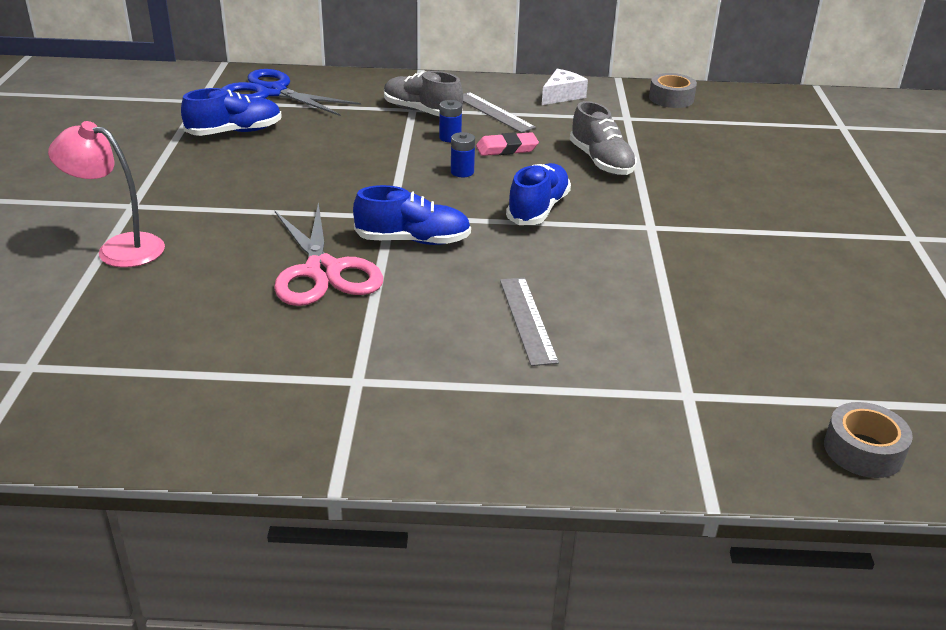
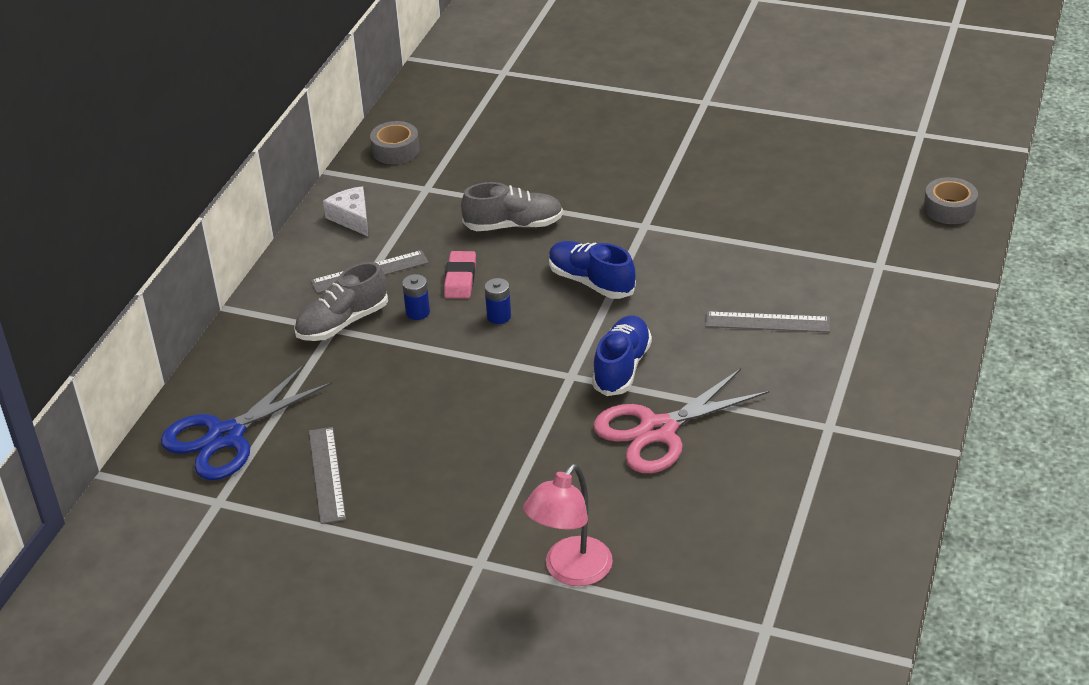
camera: 70 degrees left, 5 degrees up
blue shoe [181,88,282,136] -> grey ruler [309,427,346,524]
pink scissors [274,203,383,306] -> pink scissors turned 150 degrees clockwise [593,369,769,473]

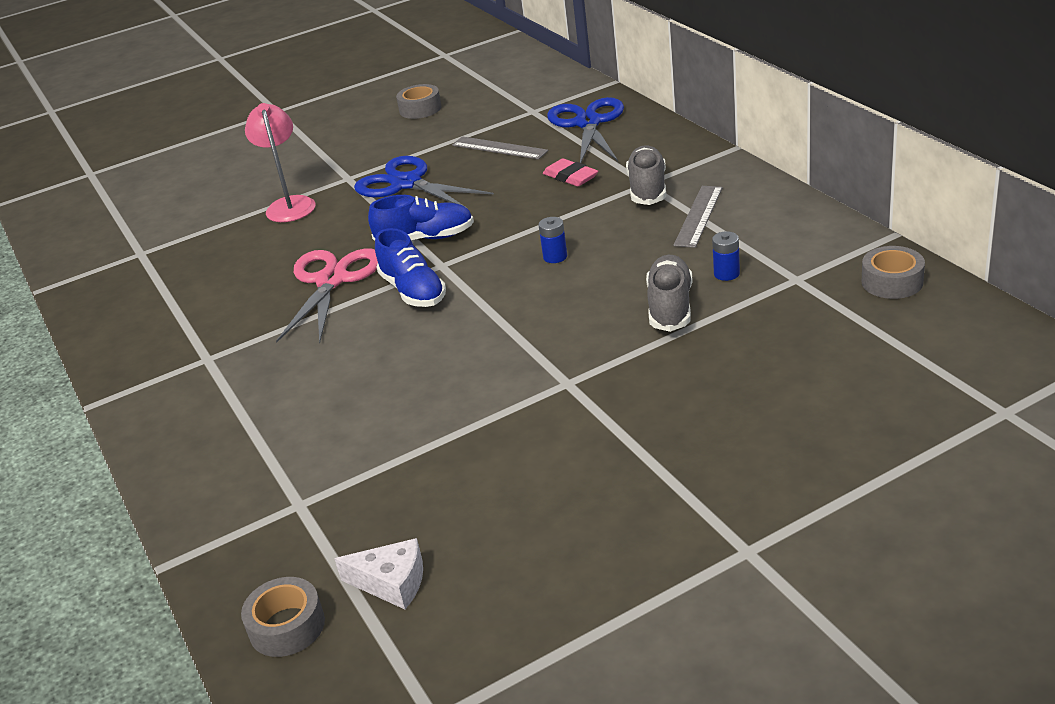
camera: 135 degrees right, 5 degrees down
white cheese [323,186,368,236] -> white cheese moved to [334,538,423,609]
blue battery [402,274,430,320] -> blue battery moved to [712,231,740,281]
pink eraser [444,251,476,298] -> pink eraser moved to [543,158,598,186]
grey shoe [461,182,563,231] -> grey shoe turned 150 degrees clockwise [646,255,692,332]
blue shoe [549,241,636,299] -> blue shoe moved to [368,195,474,241]
grey ruler [705,311,830,332] -> none
none -> blue scissors [354,156,494,209]
none -> grey tape [396,84,441,119]

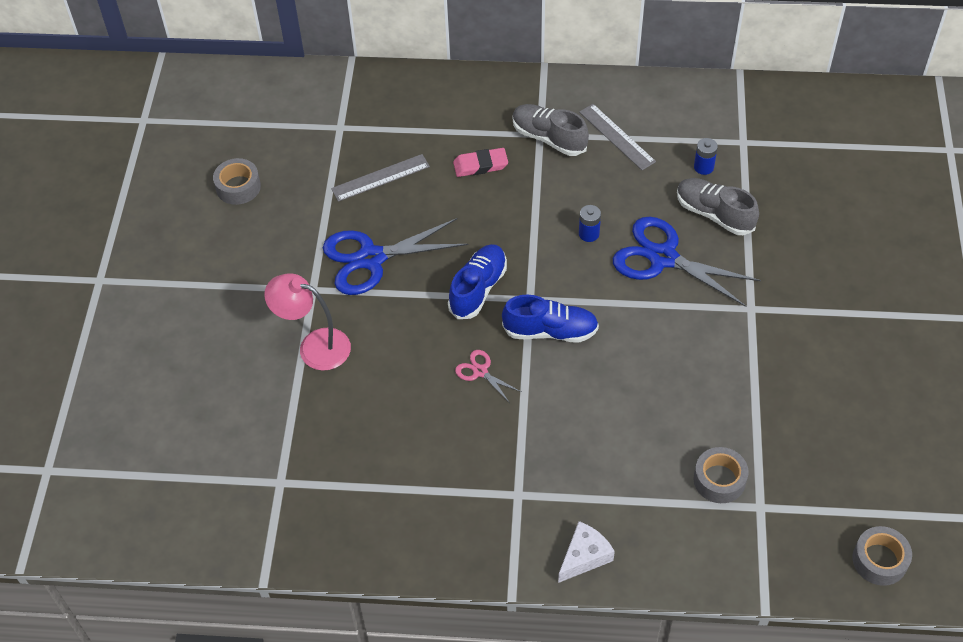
camera: 60 degrees left, 20 degrees up
pink scissors [276,249,378,343] -> pink scissors [455,350,521,403], size x0.46
white cheese [334,538,423,609] -> white cheese moved to [558,521,615,583]
blue scissors [547,97,624,163] -> blue scissors moved to [613,216,761,307]
grey tape [862,246,925,299] -> grey tape moved to [693,447,749,503]

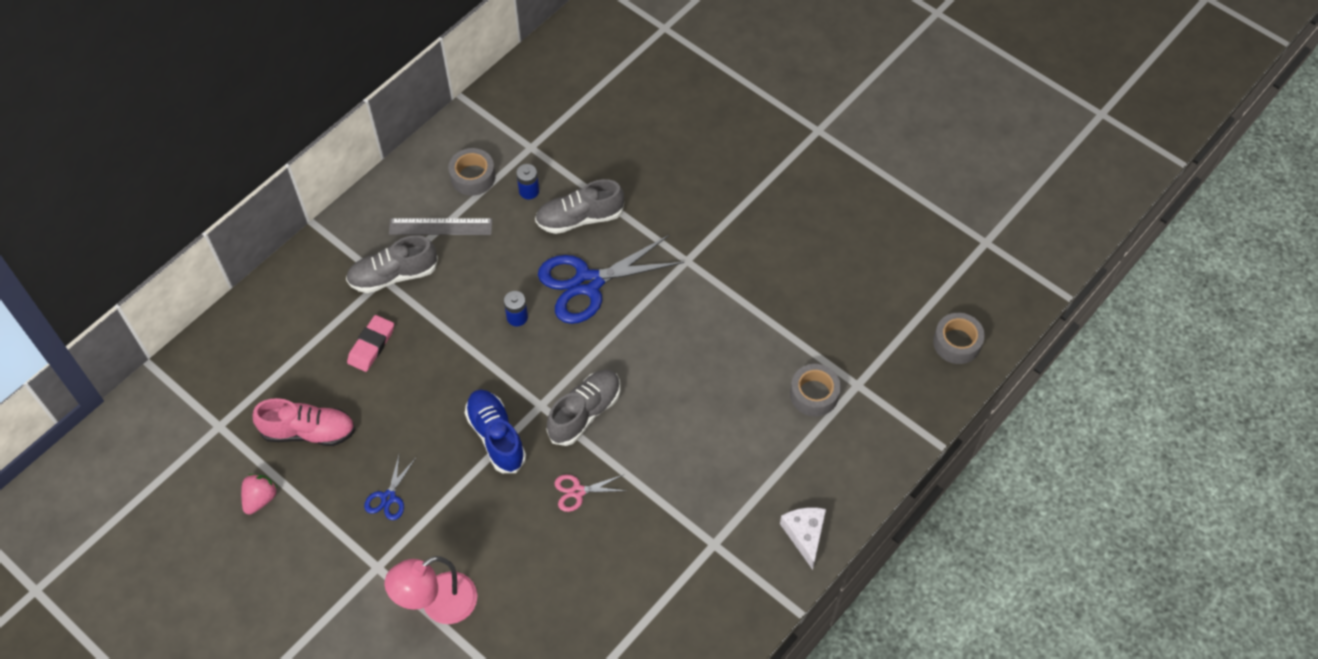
camera: 55 degrees left, 5 degrees up
grey tape [213,158,261,205] -> grey tape moved to [448,148,495,196]
blue scissors [323,218,469,295] -> blue scissors [364,455,416,520], size x0.46
grey ruler [331,154,430,202] -> pink shoe [252,398,355,446]
blue shoe [502,295,599,343] -> grey shoe [546,370,620,446]
none -> pink strawberry [241,474,277,515]

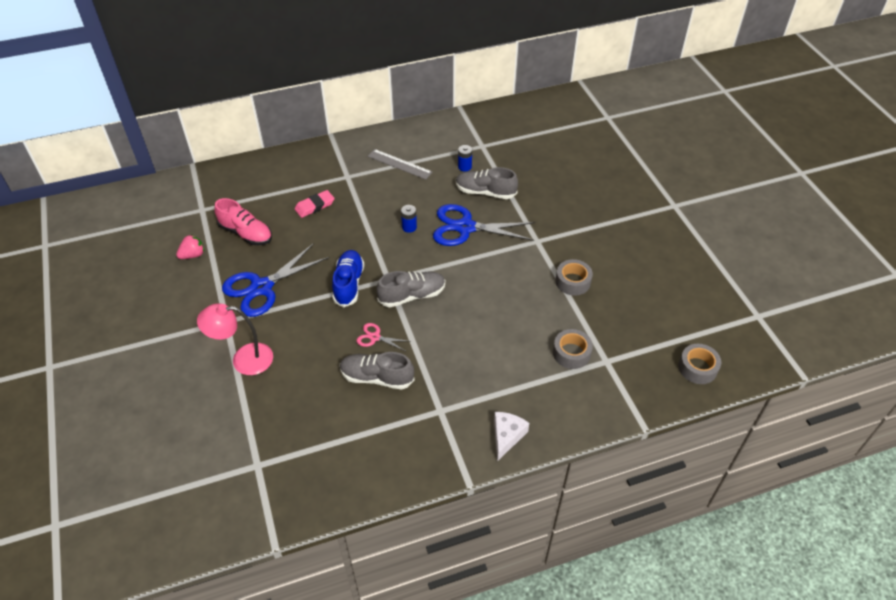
camera: 30 degrees right, 10 degrees down
grey shoe [346,235,438,293] -> grey shoe moved to [340,352,414,389]
blue scissors [364,455,416,520] -> blue scissors [222,243,329,317], size x2.16
grey tape [448,148,495,196] -> grey tape moved to [555,259,593,296]

